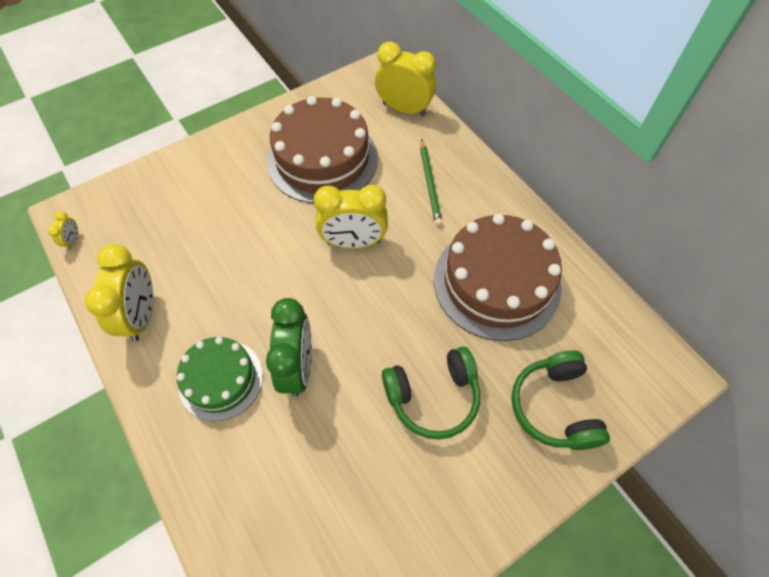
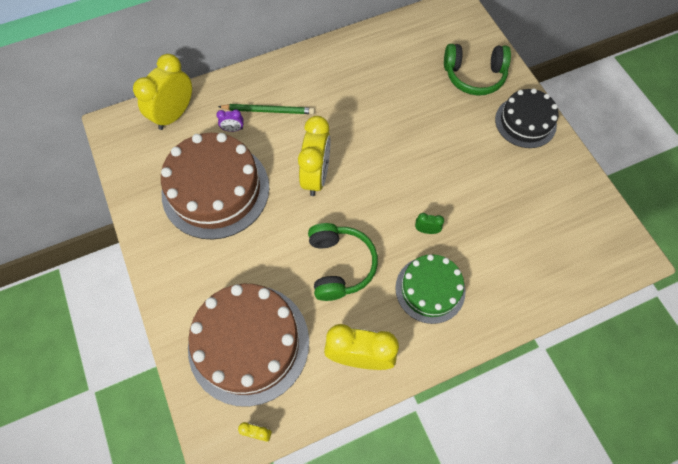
camera: 80 degrees left, 5 degrees up
green clock [266,298,311,397] -> green clock [415,213,444,234], size x0.43
green headphones [382,347,480,440] -> green headphones moved to [308,223,378,301]
brown cake [434,213,562,341] -> brown cake moved to [188,284,309,407]
none -> purple clock [216,109,244,132]
none -> black cake [495,88,559,148]

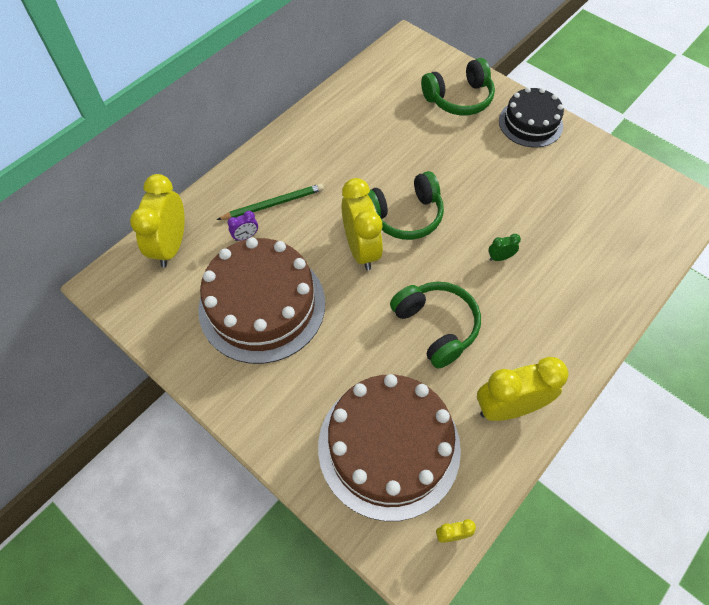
camera: 25 degrees left, 5 degrees down
green cake [395,254,466,324] -> none
none -> green headphones [368,171,444,240]

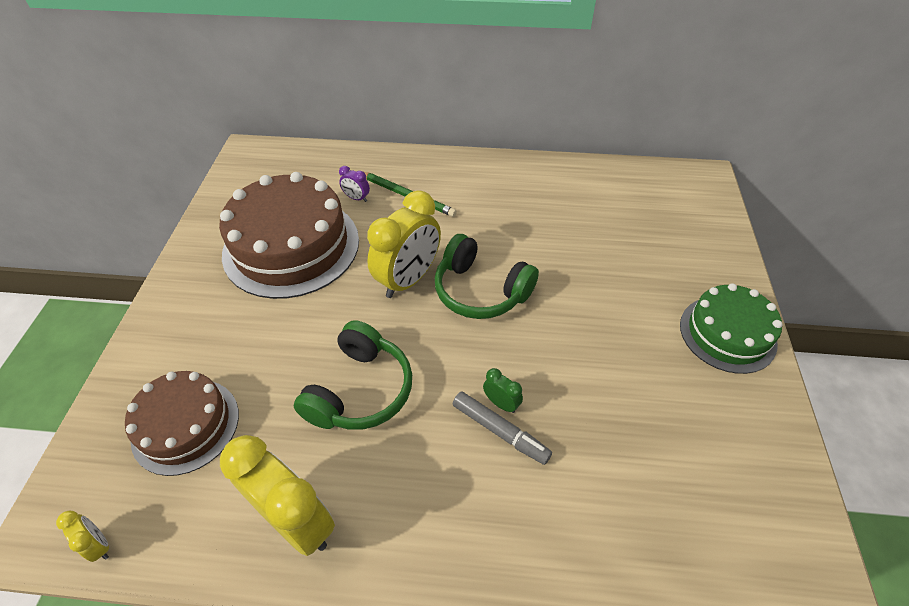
camera: 55 degrees right, 10 degrees down
yellow clock [130,174,185,267] -> none
brown cake [318,374,461,521] -> brown cake [125,371,239,476], size x0.60
green headphones [421,58,495,115] -> none
black cake [499,87,564,148] -> green cake [680,283,782,374]
none -> grey marker [453,392,552,465]

